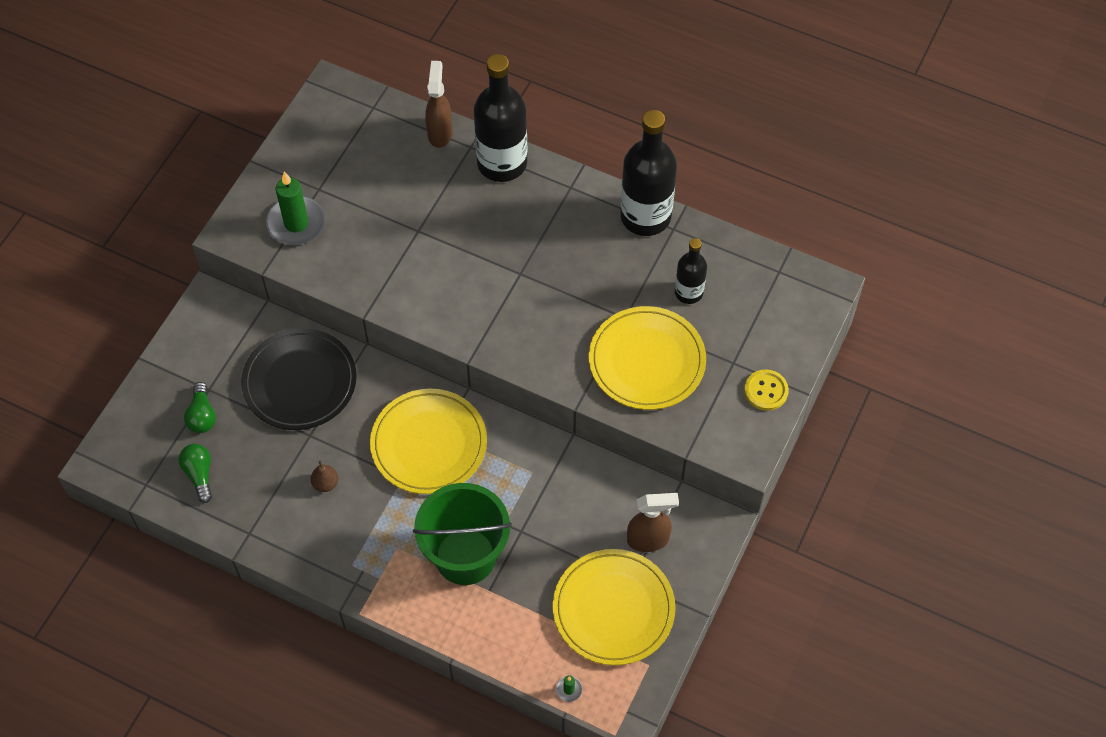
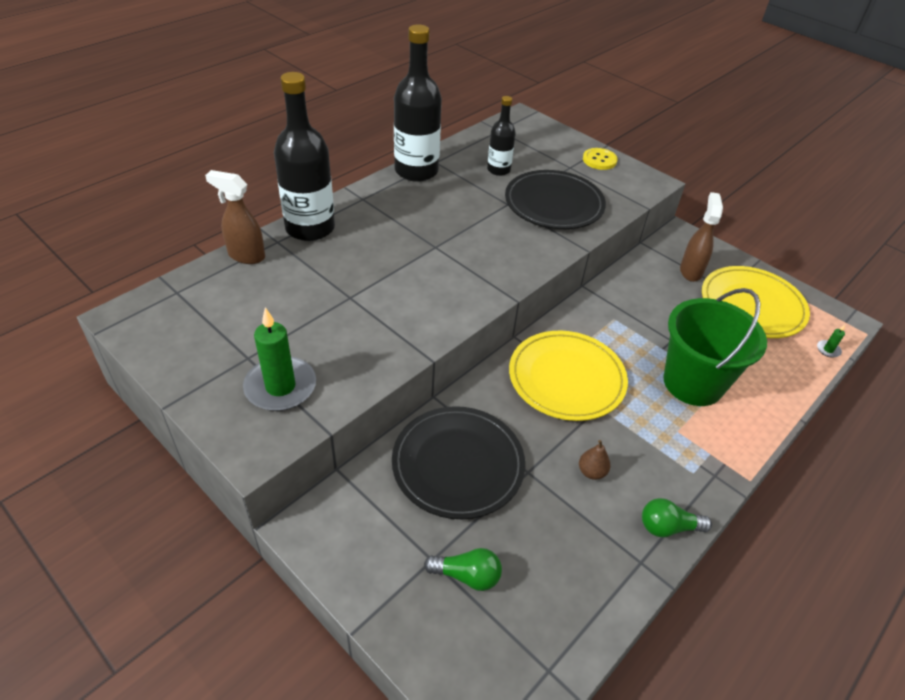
camera: 75 degrees left, 15 degrees down
green light bulb [178,444,212,503] -> green light bulb moved to [642,498,712,537]
yellow plate [589,306,706,410] -> black plate [505,170,606,229]

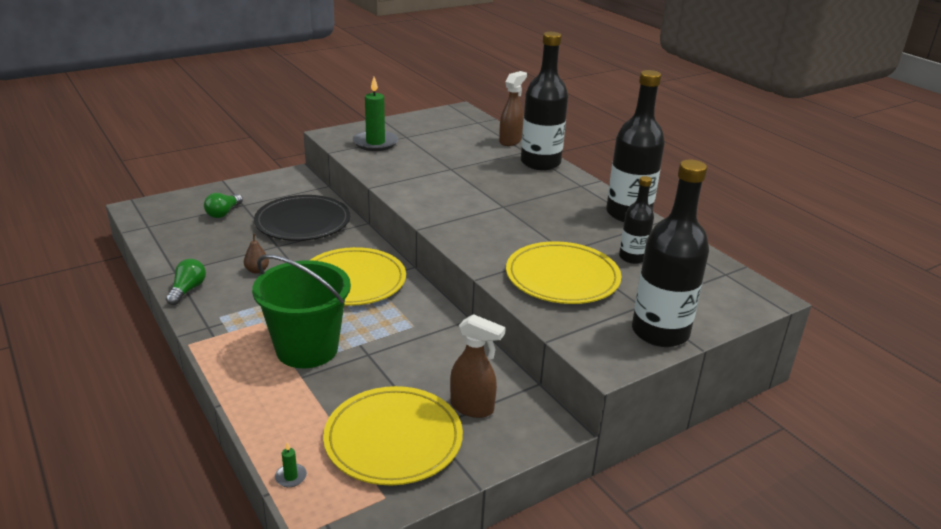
camera: 105 degrees right, 15 degrees down
black plate [505,170,606,229] -> yellow plate [506,241,621,304]
yellow button [583,148,618,170] -> black bottle [632,160,709,347]

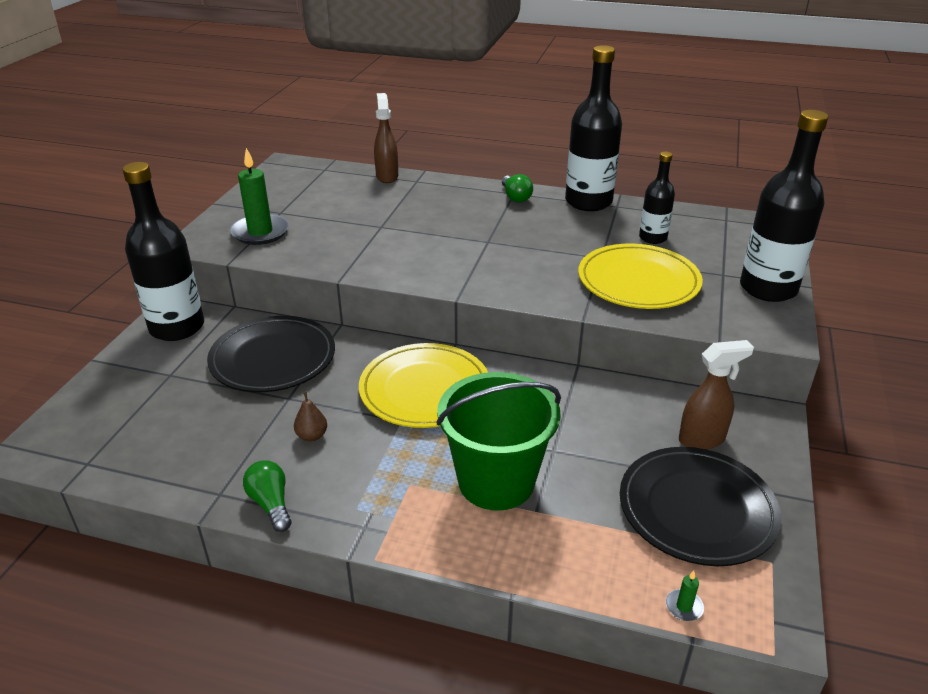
camera: 40 degrees left, 5 degrees up
green light bulb [204,193,243,218] -> green light bulb moved to [502,174,533,203]
yellow plate [323,386,463,485] -> black plate [620,447,781,566]
black bottle [521,32,568,170] -> black bottle moved to [122,162,204,341]

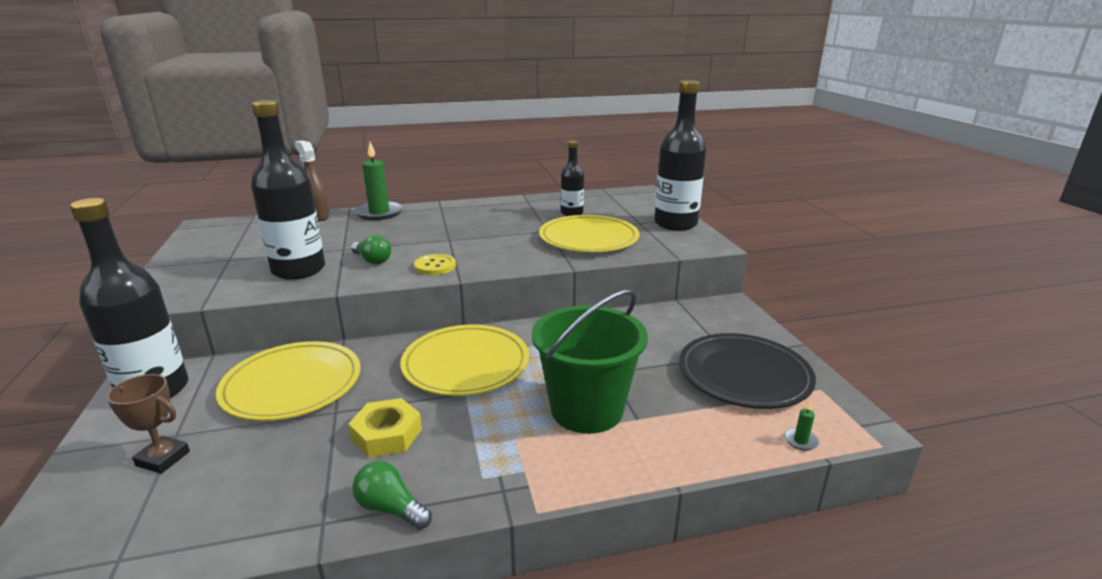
camera: 30 degrees left, 10 degrees down
black plate [207,316,335,392] -> yellow plate [216,341,361,421]
green candle [230,148,289,245] -> green candle moved to [354,142,403,220]
brown pear [294,391,327,442] -> yellow nut [348,398,422,458]
green light bulb [502,174,533,203] -> green light bulb moved to [351,235,391,264]
black bottle [565,45,622,211] -> black bottle moved to [251,100,325,280]
brown spray bottle [679,340,754,449] -> none
none -> brown trophy [107,374,190,474]
none -> yellow button [414,254,456,275]

